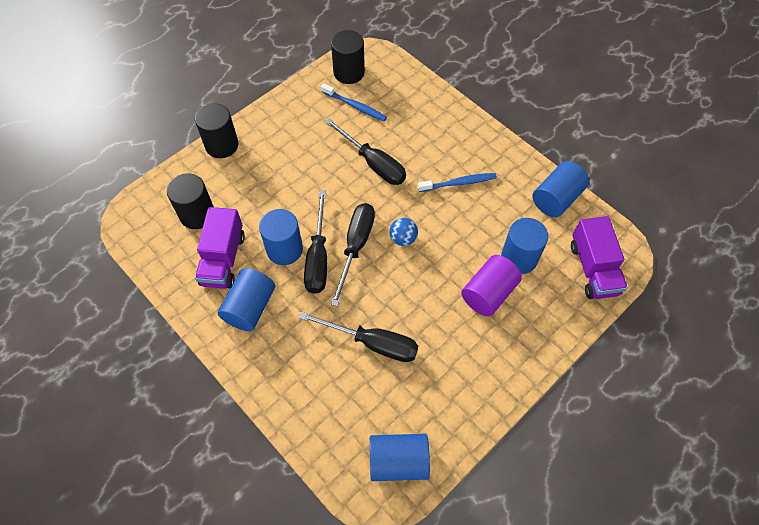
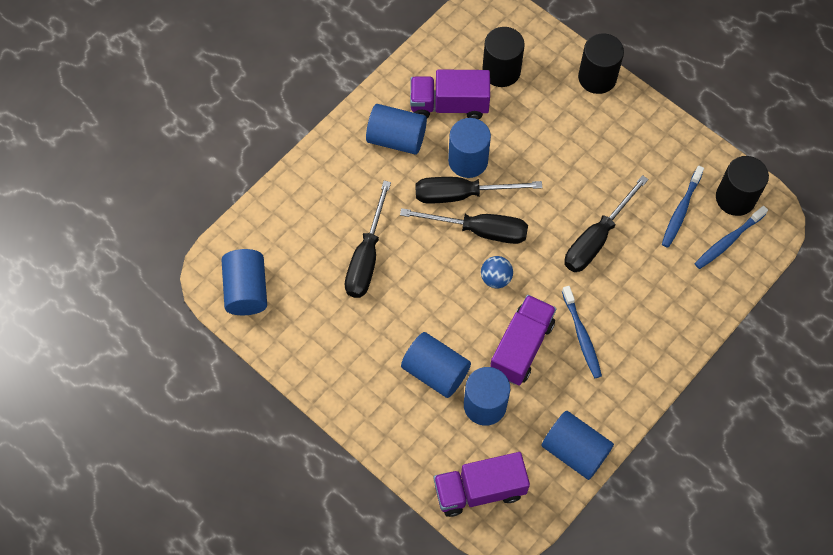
camera: 85 degrees right, 5 degrees up
purple cylinder [461,255,522,317] -> blue cylinder [401,332,471,398]
none -> purple truck [490,295,556,386]
none -> blue toothbrush [694,206,768,269]

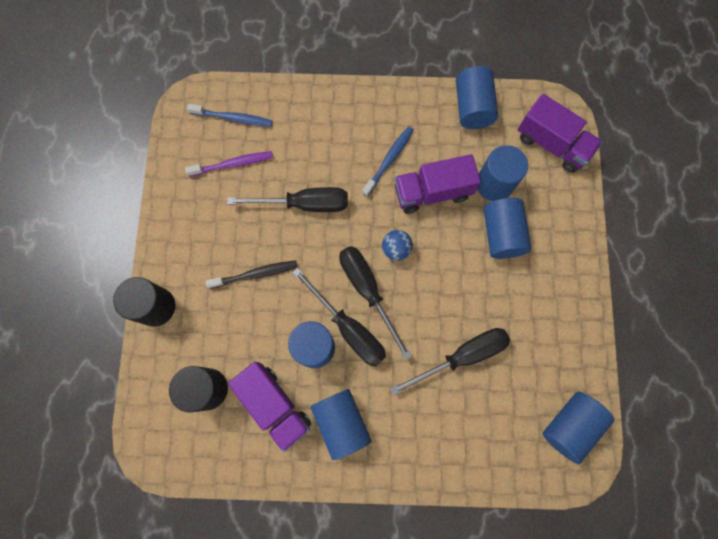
camera: 130 degrees left, 10 degrees up
blue toothbrush [662,166,704,248] -> purple toothbrush [185,151,273,177]
black cylinder [716,156,769,216] -> none
none -> black toothbrush [205,260,298,289]

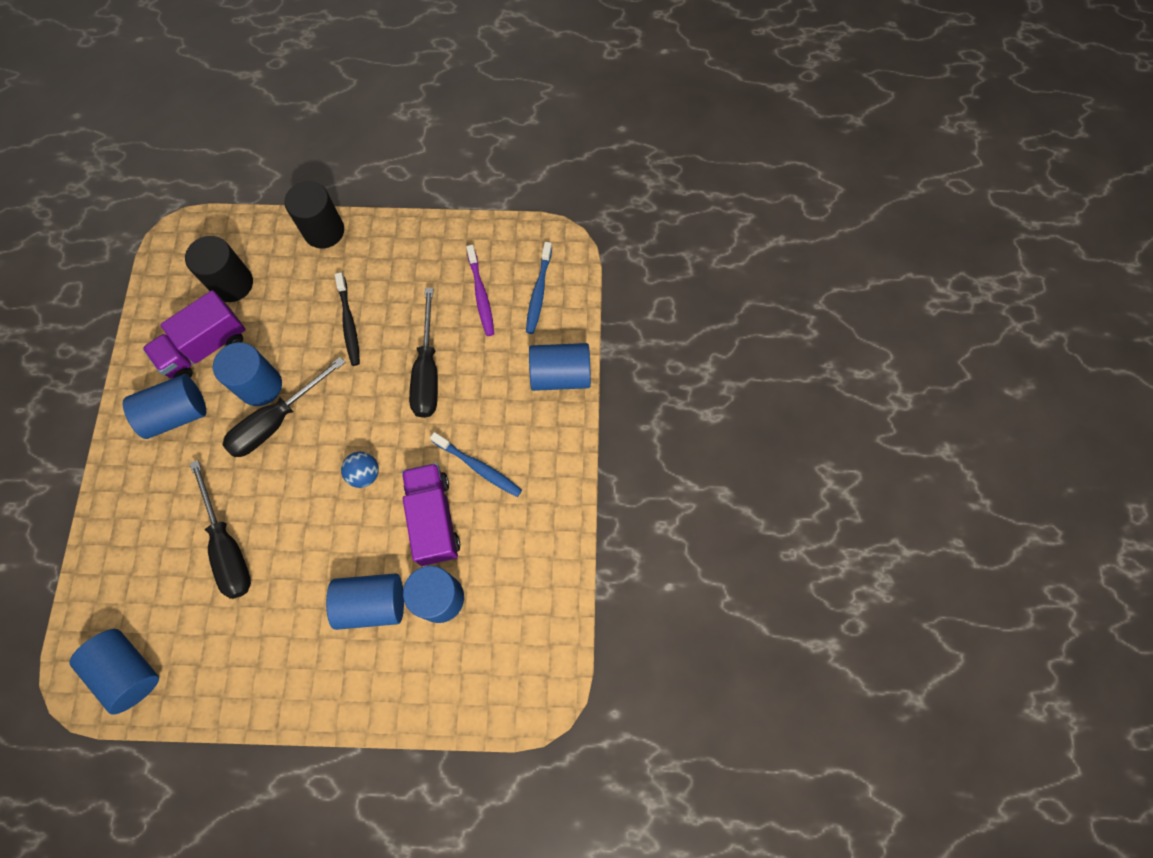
camera: 90 degrees right, 5 degrees down
black screwdriver [339,246,412,360] -> none
blue cylinder [456,66,498,129] -> blue cylinder moved to [529,343,591,391]
purple truck [518,94,602,173] -> none

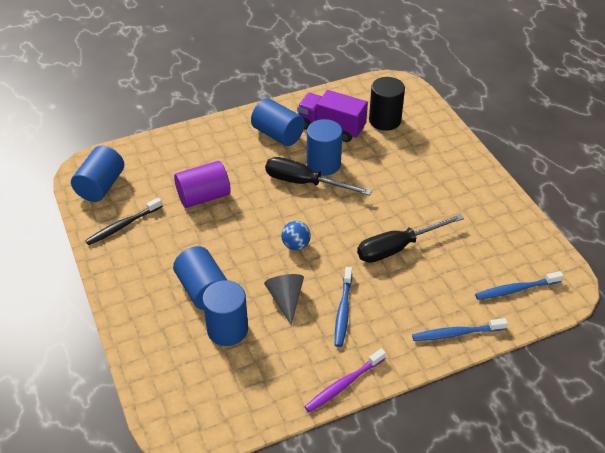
camera: 65 degrees right, 25 degrees down
black screwdriver [190,460,251,599] -> purple cylinder [174,161,231,208]
black cylinder [284,181,344,249] -> none
black toothbrush [335,272,360,366] -> black toothbrush moved to [85,197,163,245]
purple truck [402,463,460,566] -> grey cone [264,274,304,325]
purple toothbrush [466,245,494,336] -> purple toothbrush moved to [305,349,386,413]
blue cylinder [529,343,591,391] -> blue toothbrush [412,318,508,341]

